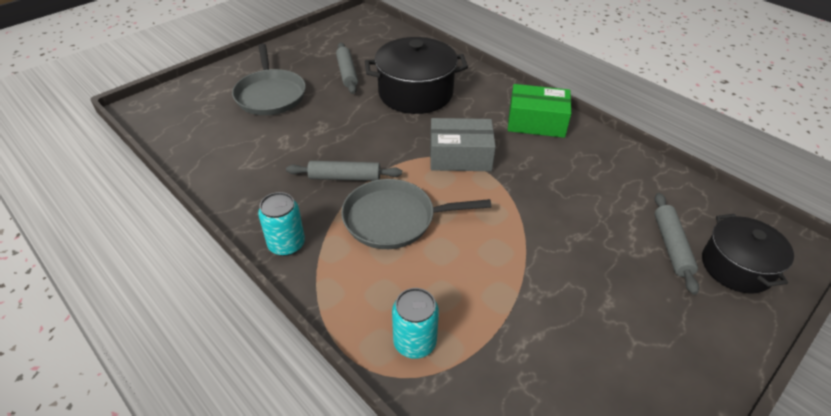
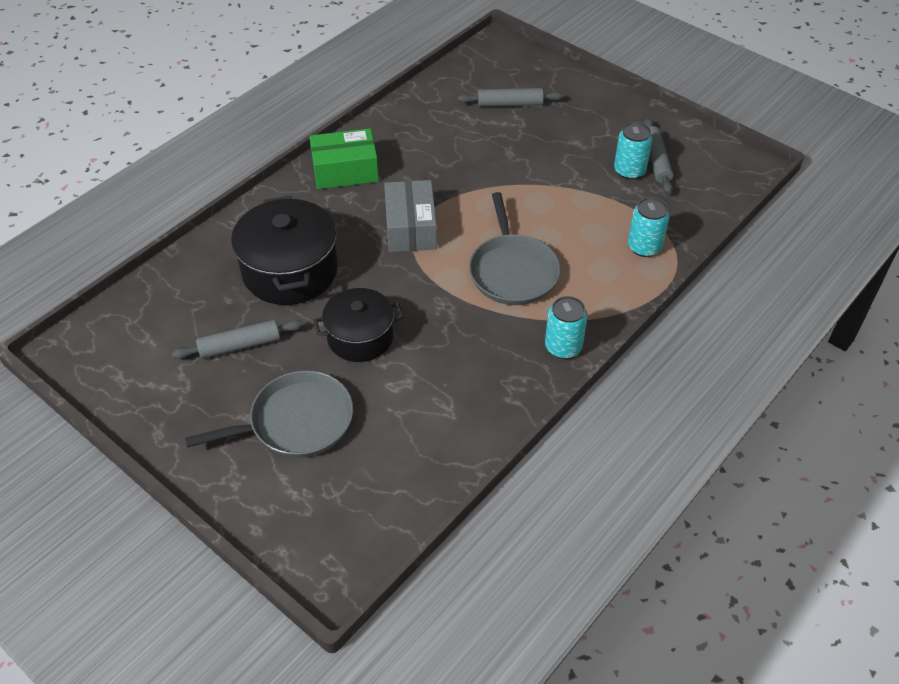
camera: 95 degrees left, 5 degrees up
grey rolling pin [286,161,402,181] -> grey rolling pin moved to [644,117,673,194]
green box [508,84,571,138] -> green box turned 75 degrees clockwise [309,128,379,189]
black pot [702,214,794,294] -> black pot moved to [313,288,403,362]
none -> turquoise can [614,122,653,180]

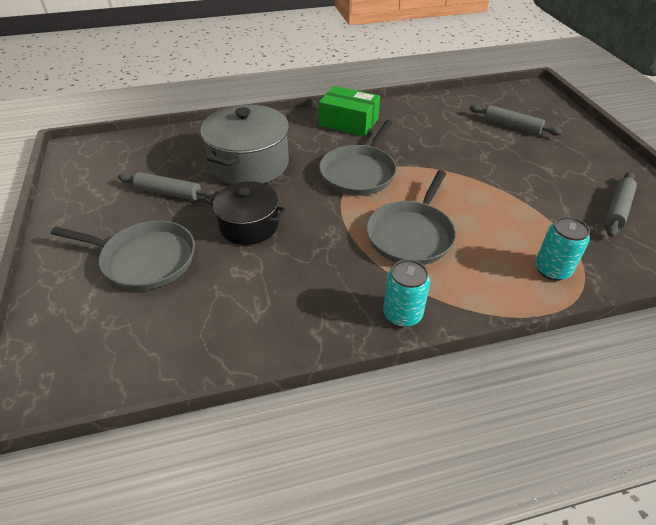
camera: 35 degrees right, 5 degrees down
black pot [231,196,338,305] -> grey pot [200,105,289,184]
grey box [384,180,437,252] -> grey pan [319,120,397,195]
turquoise can [614,122,653,180] -> none

